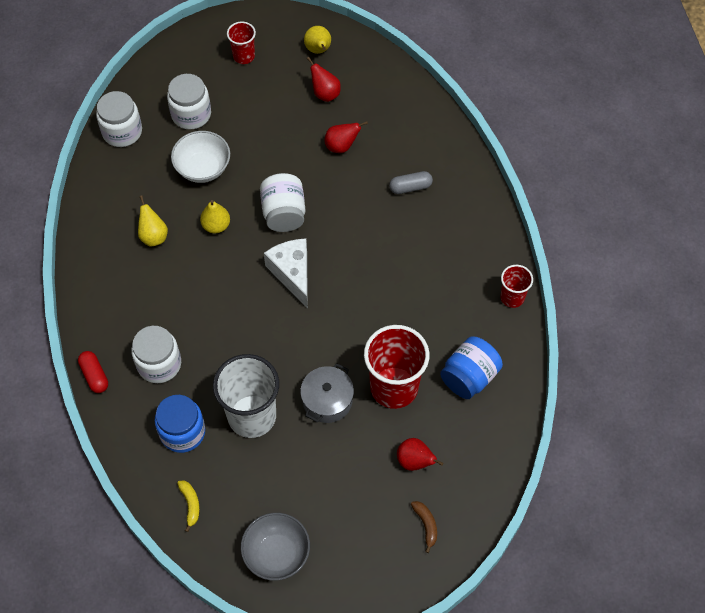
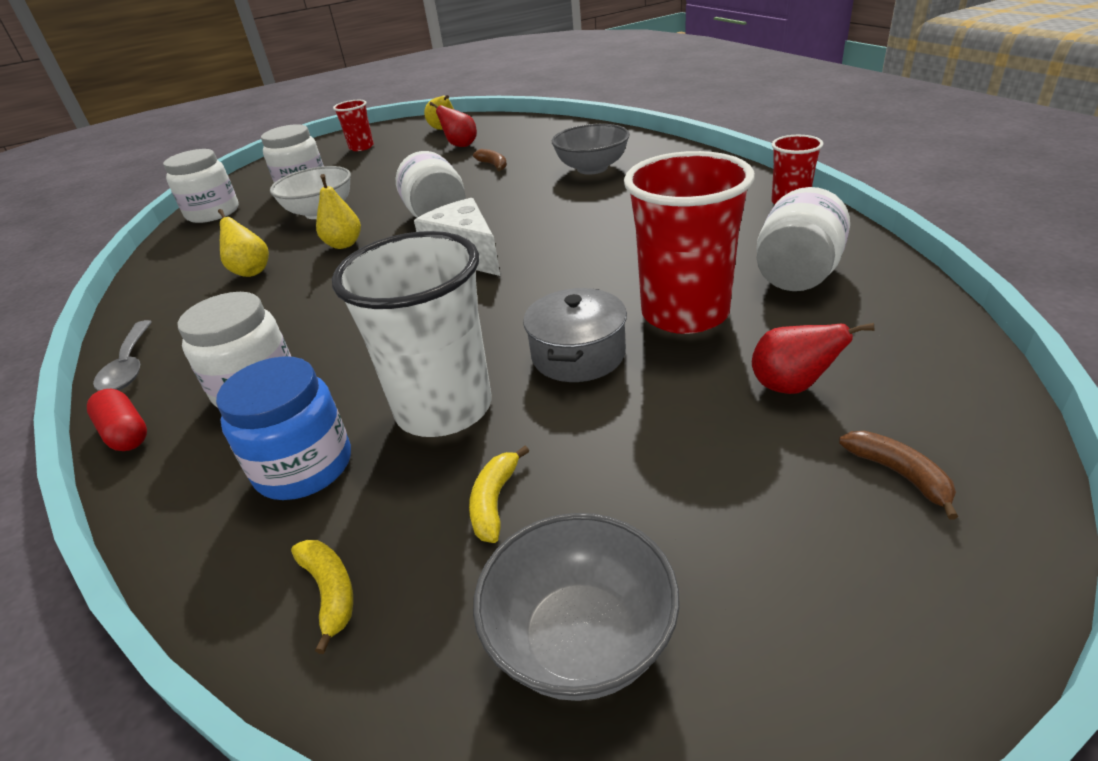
camera: 10 degrees left, 25 degrees down
red pear [324,121,368,153] -> brown banana [473,149,507,171]
grey capsule [389,171,433,194] -> grey bowl [552,124,630,175]
blue jar [440,336,503,399] -> white jar [757,187,850,291]
none -> grey spoon [93,320,152,391]
none -> yellow banana [469,446,529,543]

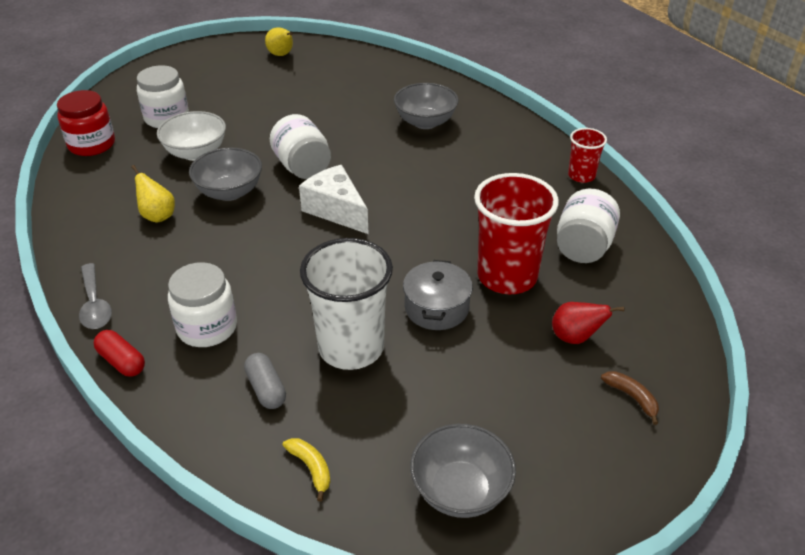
camera: 10 degrees left, 5 degrees up
white jar [163,149,239,223] -> red jar [57,90,115,156]
blue jar [216,356,351,500] -> grey capsule [244,353,286,409]
yellow pear [316,174,361,249] -> grey bowl [189,148,262,201]
red cup [333,100,374,151] -> none
red pear [430,102,477,147] -> none
yellow banana [469,446,529,543] -> none
brown banana [473,149,507,171] -> none

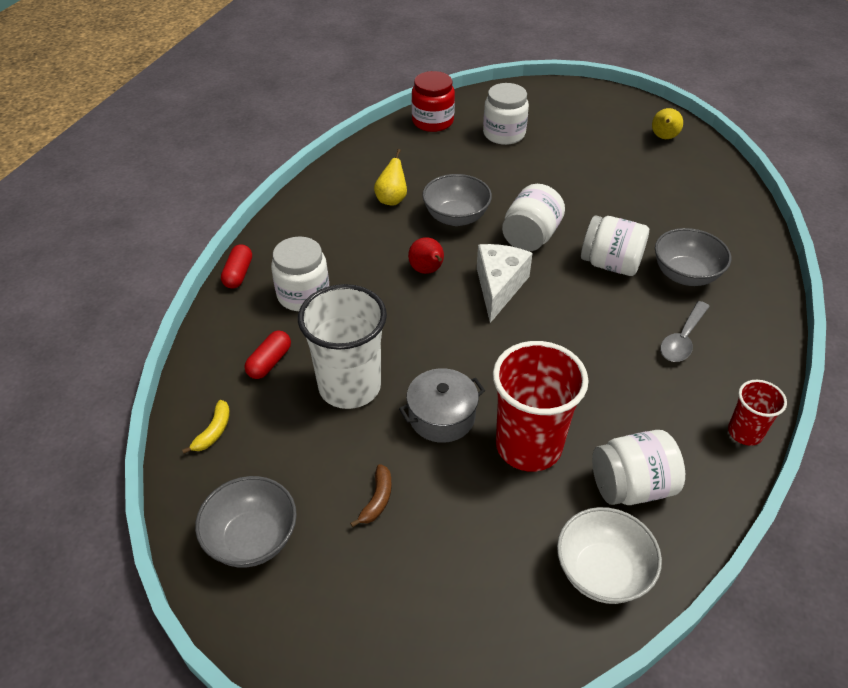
camera: 55 degrees right, 5 degrees up
grey spoon [79,263,112,329] -> grey spoon moved to [660,301,710,362]
white bowl [157,111,226,161] -> white bowl moved to [557,507,662,604]
grey capsule [244,353,286,409] -> red capsule [245,331,291,379]
red pear [552,302,624,344] -> red pear moved to [408,237,444,274]
brown banana [601,371,659,425] -> brown banana moved to [350,464,392,527]
none -> white jar [581,215,649,276]

